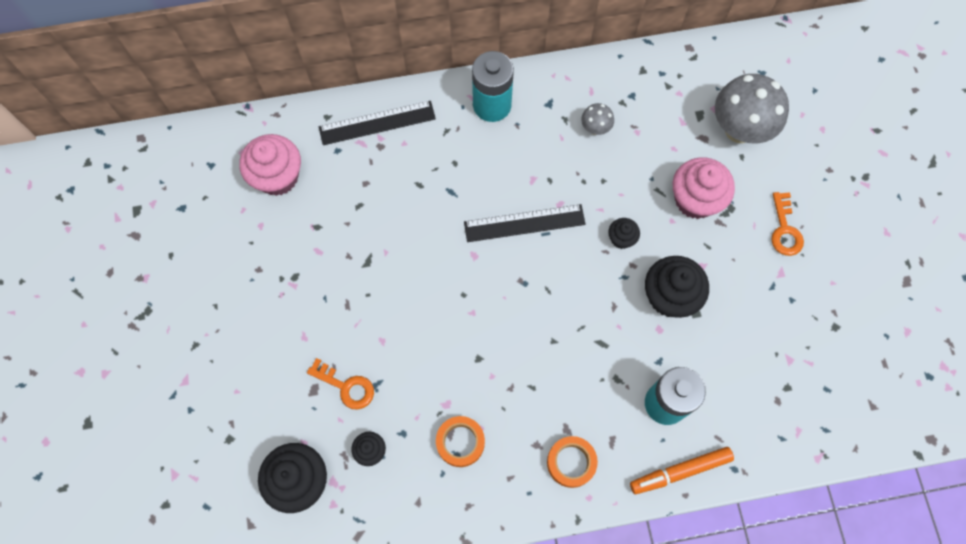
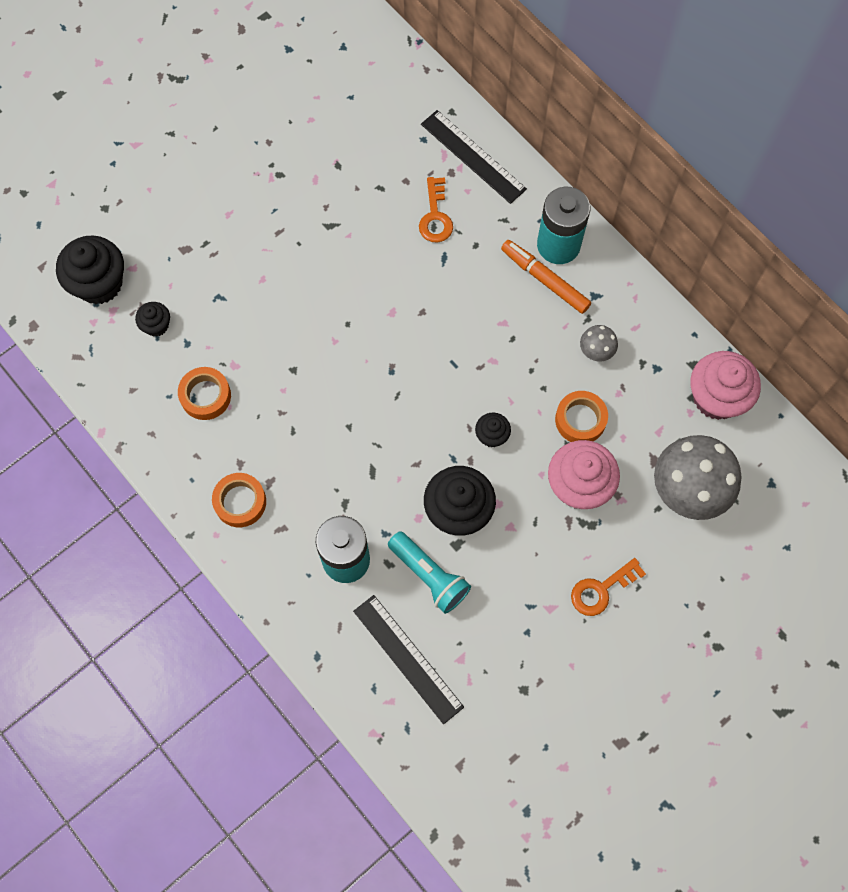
camera: 60 degrees right, 0 degrees up
pink cupcake [239,134,301,196] -> pink cupcake moved to [691,351,761,420]
orange key [307,358,374,410] -> orange key moved to [419,177,453,243]
black ruler [464,204,586,242] -> black ruler moved to [353,595,464,724]
orange marker [630,447,734,494] -> orange marker moved to [501,240,591,314]
none -> turquoise flashlight [388,531,471,614]
none -> orange tape [555,391,608,442]

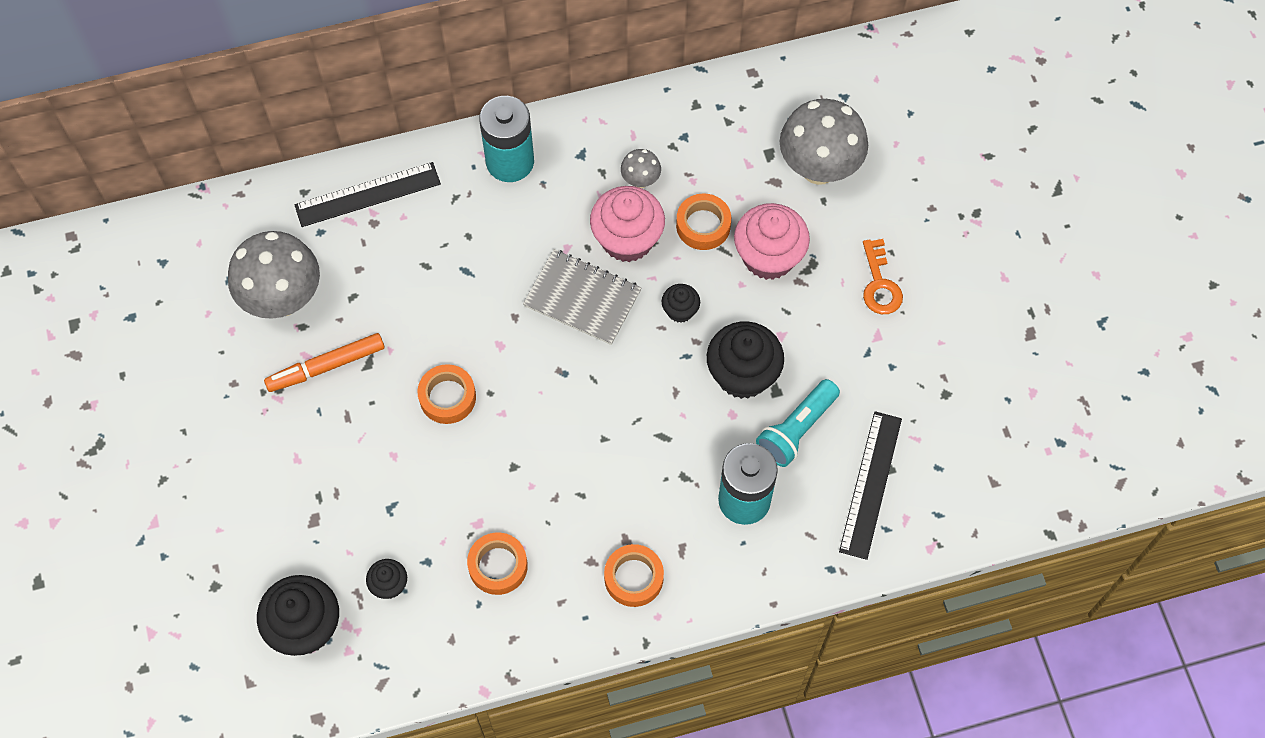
camera: 65 degrees left, 5 degrees down
black ruler [353,595,464,724] -> black ruler turned 60 degrees counterclockwise [839,411,902,560]
turquoise flashlight [388,531,471,614] -> turquoise flashlight turned 150 degrees clockwise [756,379,840,467]
orange key [419,177,453,243] -> none
orange marker [501,240,591,314] -> orange marker moved to [264,333,385,392]
pink cupcake [691,351,761,420] -> pink cupcake moved to [590,186,665,262]
none -> grey mushroom [228,231,320,319]
none -> orange tape [417,364,476,424]
none -> grey notebook [523,249,642,345]

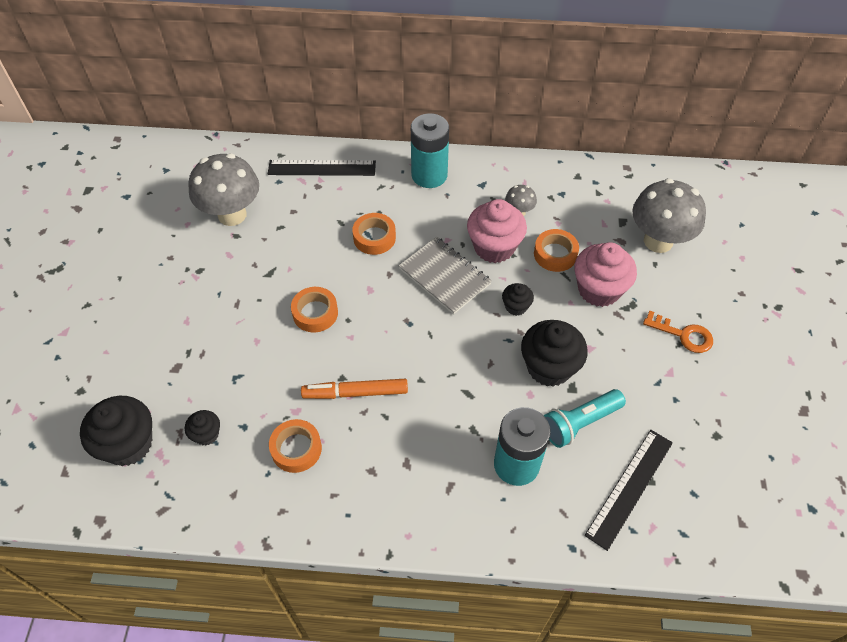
camera: 20 degrees right, 10 degrees down
orange marker [264,333,385,392] -> orange marker moved to [301,379,408,399]
orange tape [604,544,664,607] -> orange tape moved to [352,213,396,255]
orange key [863,239,903,314] -> orange key turned 75 degrees counterclockwise [643,310,713,353]

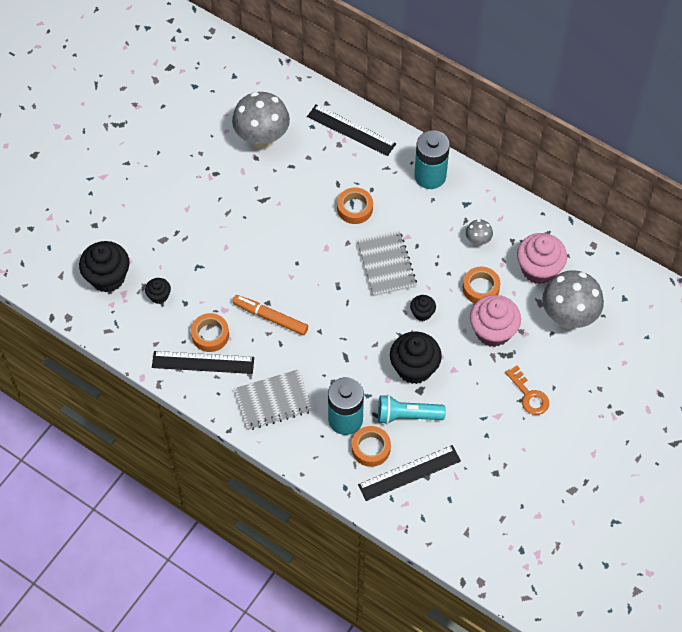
camera: 30 degrees right, 5 degrees up
orange tape [291,287,338,332] -> orange tape moved to [352,426,391,467]
pink cupcake [467,199,527,263] -> pink cupcake moved to [517,233,567,284]
none -> black ruler [152,351,254,374]
none -> grey notebook [234,369,313,430]

